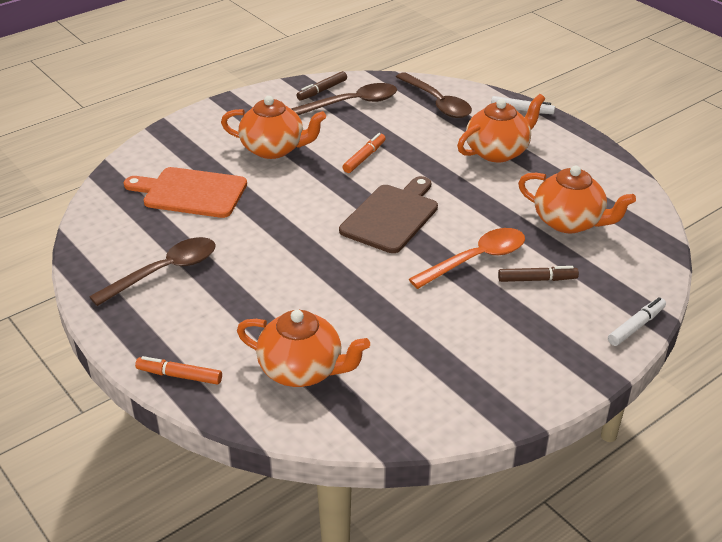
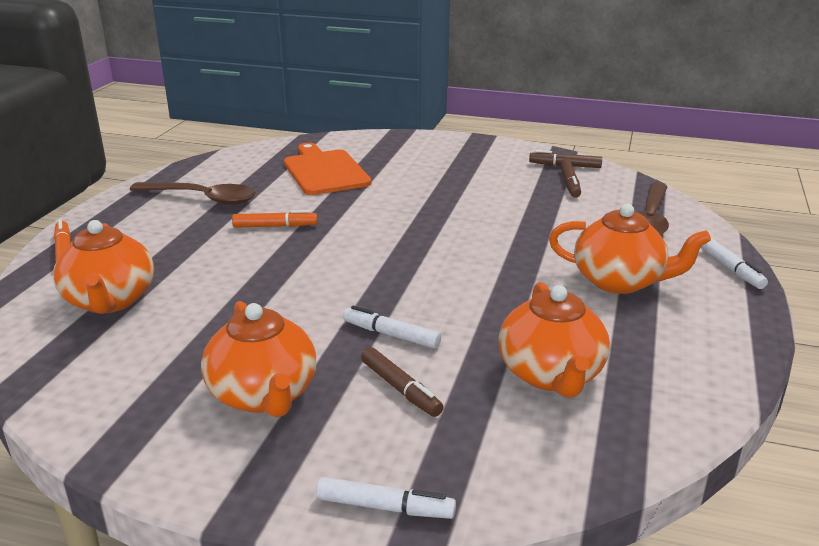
camera: 55 degrees right, 10 degrees down
orange teapot [221,96,326,159] -> orange teapot moved to [201,301,317,417]
brown spoon [292,83,397,115] -> brown marker [560,159,581,198]
brown cutting board [339,176,438,253] -> none
orange marker [343,133,386,173] -> orange marker moved to [232,210,317,228]
orange spoon [409,228,525,289] -> white marker [343,306,441,348]

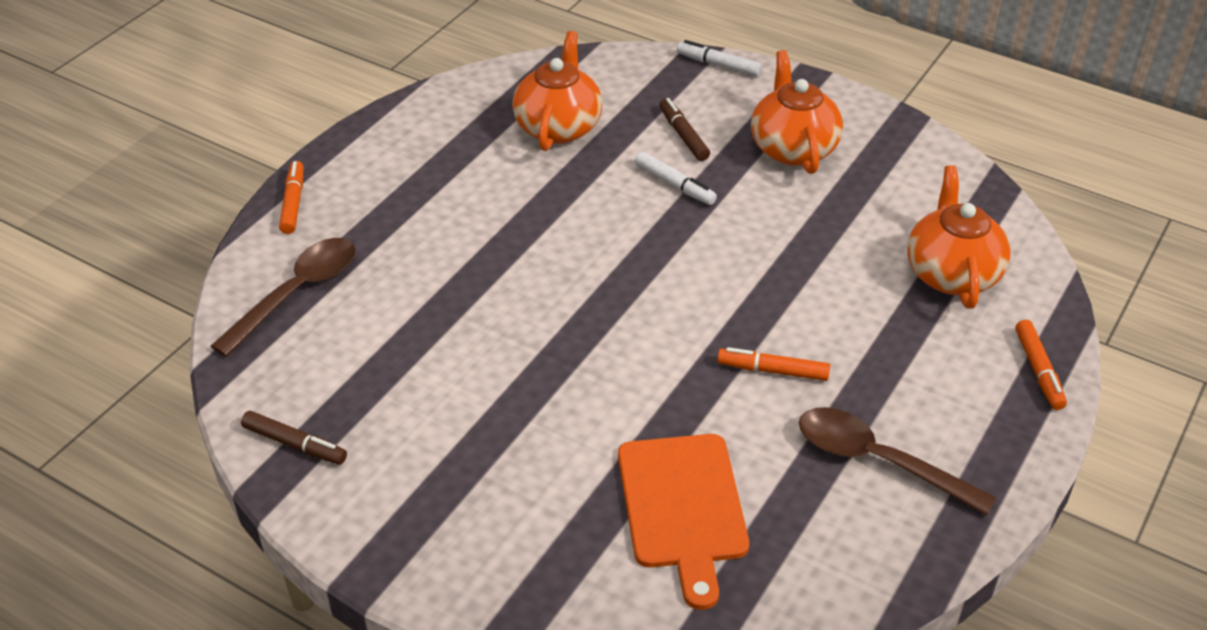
camera: 165 degrees left, 15 degrees up
orange teapot [549,204,711,294] -> none
brown marker [560,159,581,198] -> none
white marker [701,238,768,289] -> orange marker [279,161,304,234]

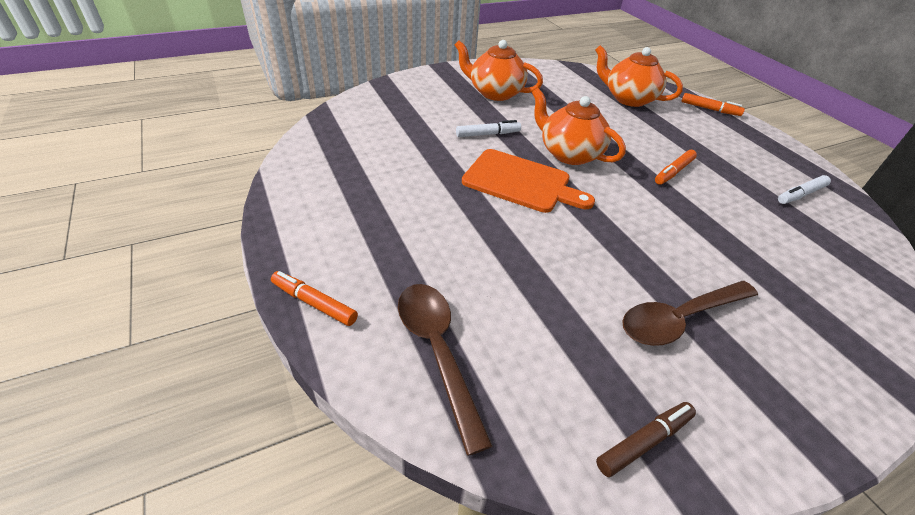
camera: 60 degrees left, 0 degrees up
orange teapot [512,31,603,151] -> orange teapot moved to [532,88,626,165]
orange cutting board [618,434,749,610] -> orange cutting board moved to [462,149,595,213]
brown marker [659,98,710,161] -> none
white marker [677,40,762,77] -> white marker moved to [778,175,831,204]
brown spoon [799,407,997,516] -> brown spoon moved to [622,281,758,346]

